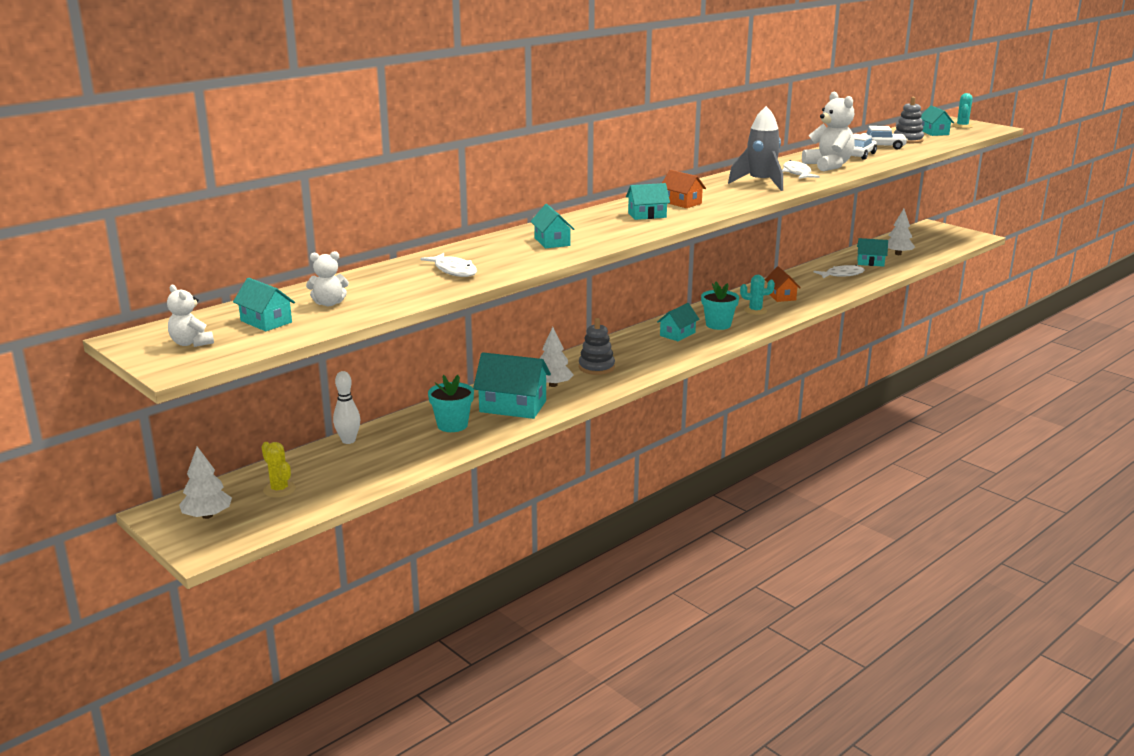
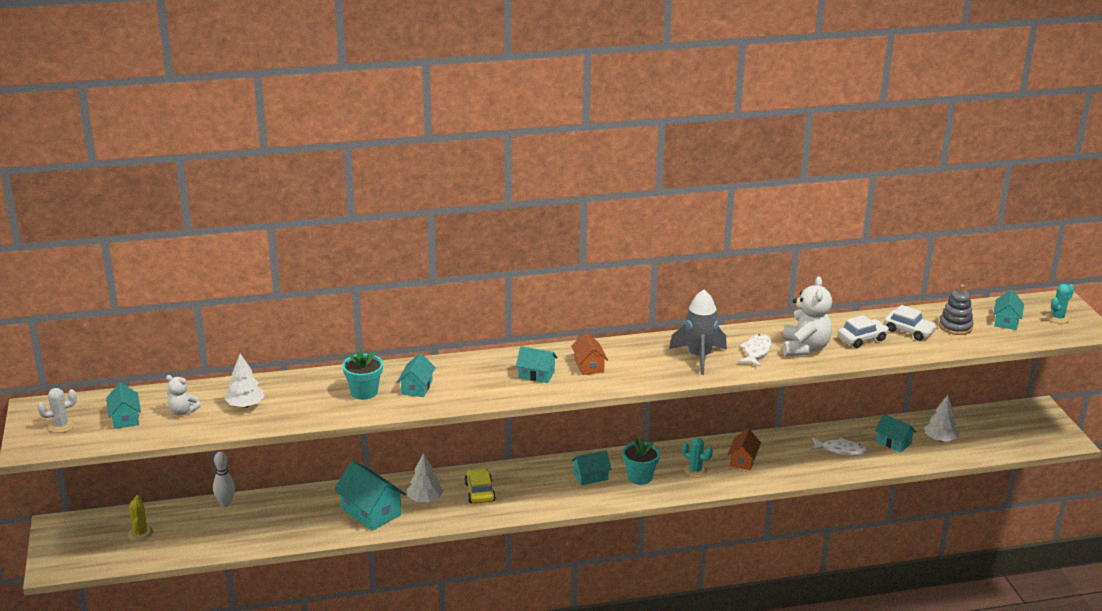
camera: 30 degrees right, 5 degrees up
white teddy bear [167,285,214,347] -> white cactus [37,388,77,433]
white tree [179,447,232,519] -> white tree moved to [224,354,264,408]
white fish [420,253,477,277] -> none
turquoise flower pot [428,375,474,432] -> turquoise flower pot moved to [342,349,383,400]
grey stacking toy [579,318,615,375] -> yellow car [465,468,496,503]

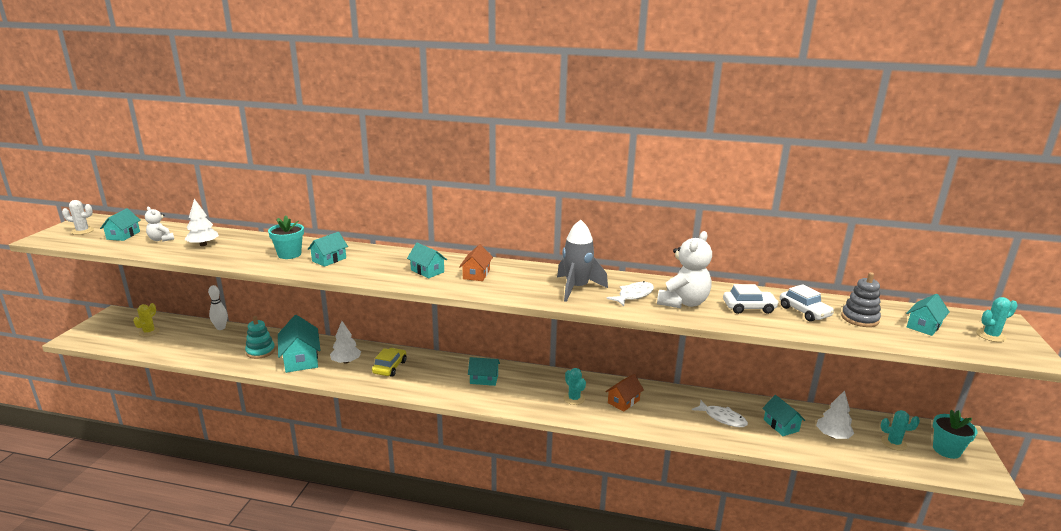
camera: 25 degrees right, 5 degrees down
turquoise flower pot [622,437,660,485] -> turquoise flower pot moved to [933,410,977,459]
none -> turquoise stacking toy [245,316,275,359]
none -> turquoise cactus [881,410,920,451]

